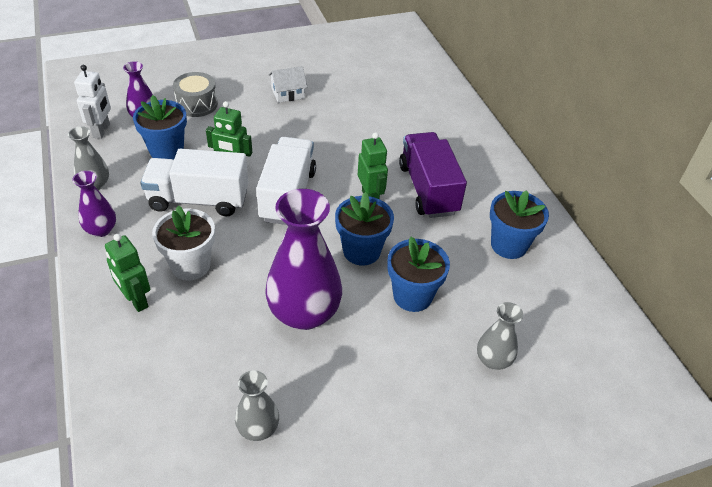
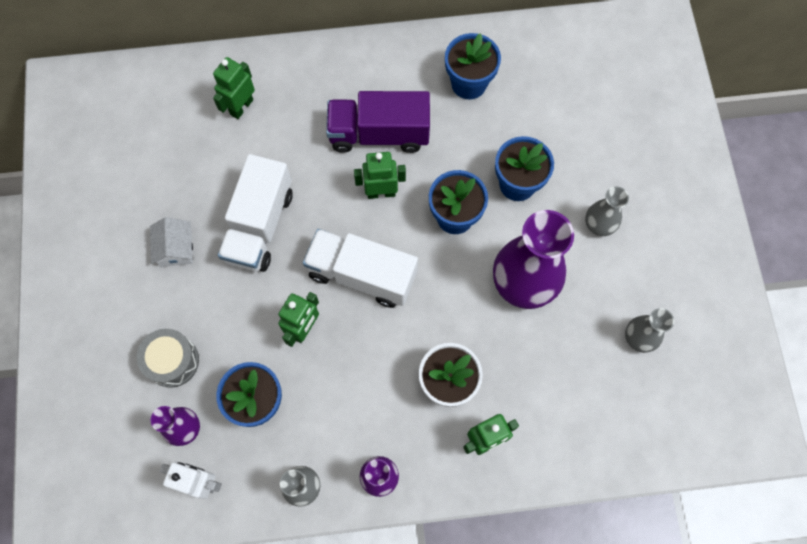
camera: 75 degrees left, 25 degrees up
white truck [141,149,248,216] -> white truck moved to [218,154,293,272]
grey vase [477,302,523,370] -> grey vase moved to [585,186,629,236]
none -> green robot [213,57,255,119]

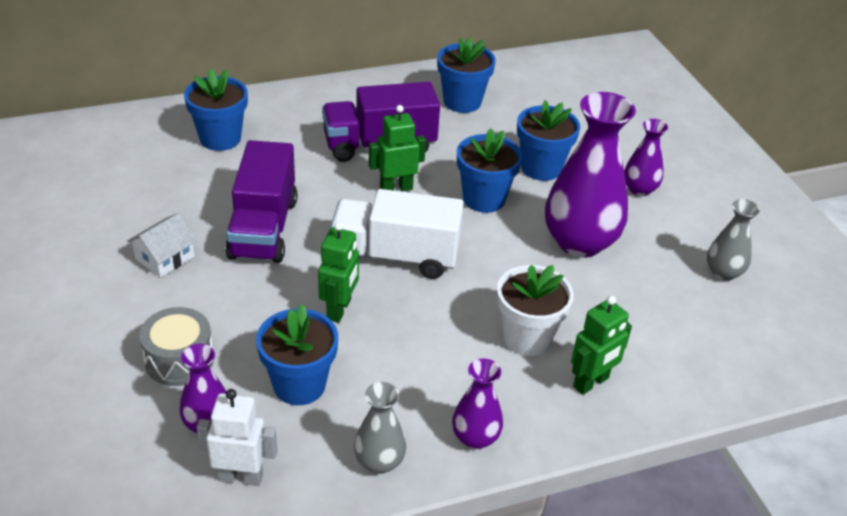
camera: 15 degrees left, 30 degrees down
white house [150,217,193,267] -> white house turned 60 degrees clockwise [127,213,198,278]
green robot [213,57,255,119] -> blue flower pot [184,69,248,151]
white truck [218,154,293,272] -> purple truck [225,140,297,263]
grey vase [585,186,629,236] -> purple vase [624,119,668,196]

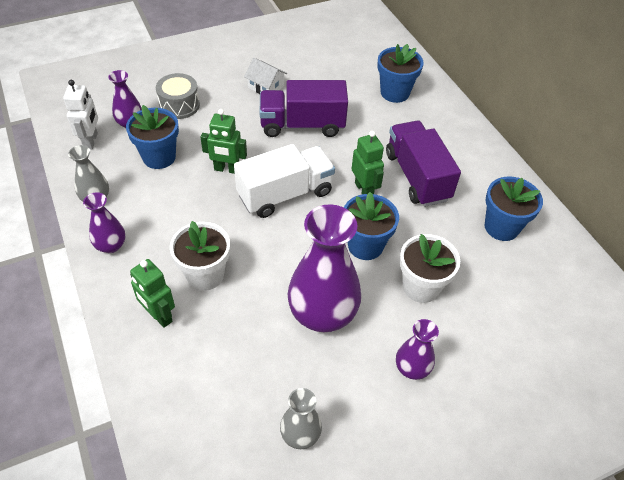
camera: 85 degrees right, 10 degrees up
white truck [330,189,464,279] -> white truck turned 60 degrees clockwise [234,144,335,218]
blue flower pot [517,100,580,181] -> white flower pot [400,234,460,303]

